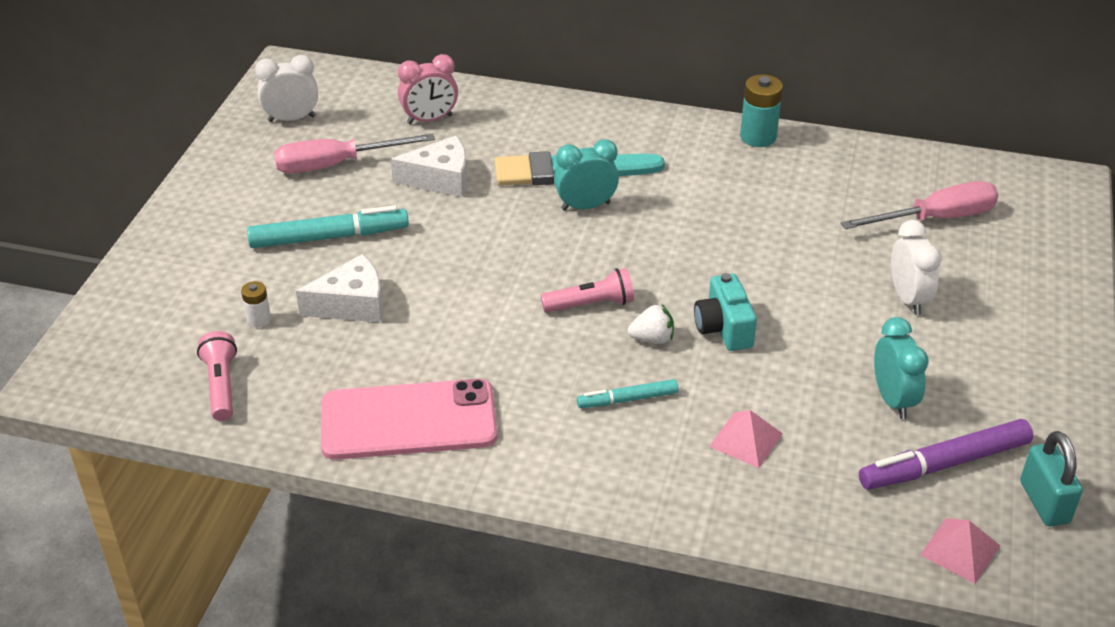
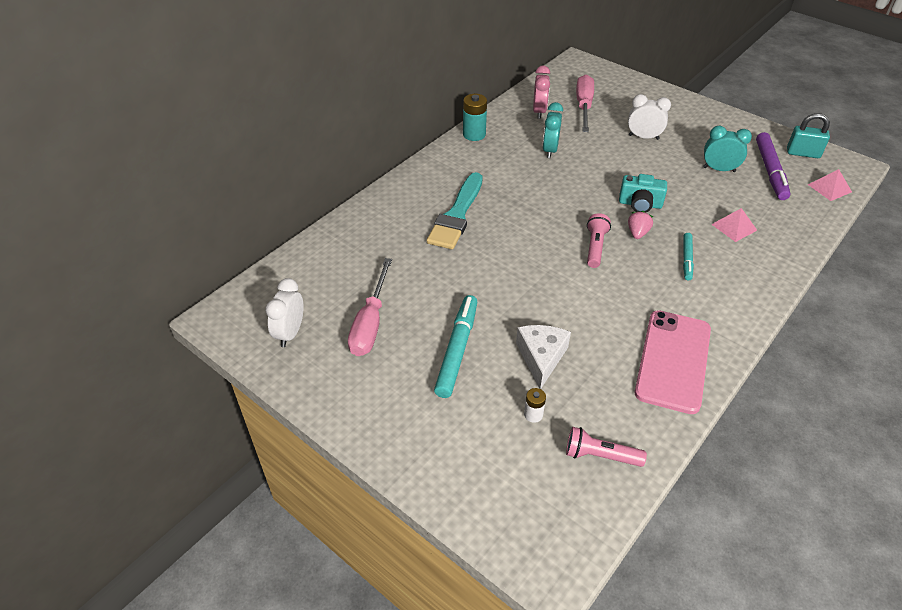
camera: 65 degrees left, 5 degrees up
white cheese [391,136,467,197] -> none
pink clock [398,54,458,124] -> pink clock moved to [533,65,550,119]
turquoise clock [554,139,619,211] -> turquoise clock moved to [543,102,563,158]
white strawberry [628,304,674,344] -> pink strawberry [628,211,653,239]

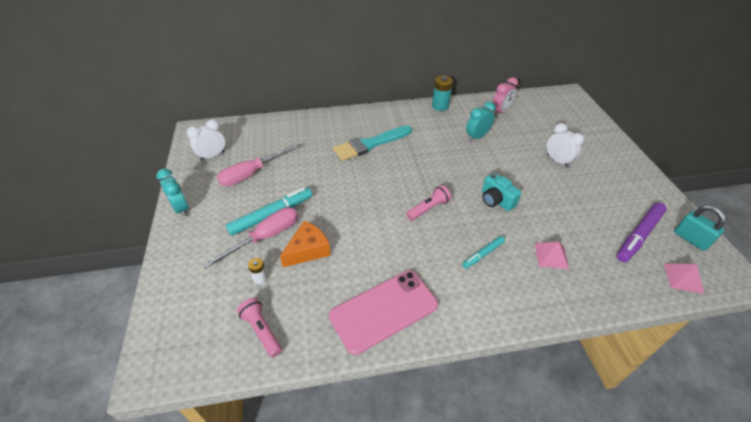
camera: 40 degrees right, 0 degrees up
white cheese [516,325,571,389] -> orange cheese [280,221,331,267]
pink screwdriver [576,74,594,132] -> pink screwdriver moved to [202,207,298,269]
pink strawberry [628,211,653,239] -> none
turquoise clock [703,126,752,172] -> turquoise clock moved to [156,169,189,217]

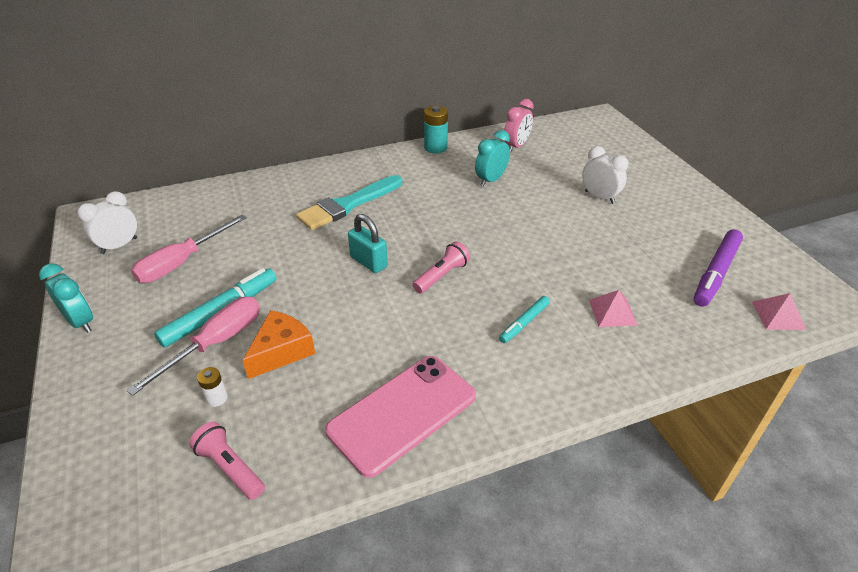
camera: 10 degrees left, 5 degrees down
turquoise camera [482,172,522,211] -> none
turquoise padlock [674,205,726,251] -> turquoise padlock moved to [348,214,388,273]

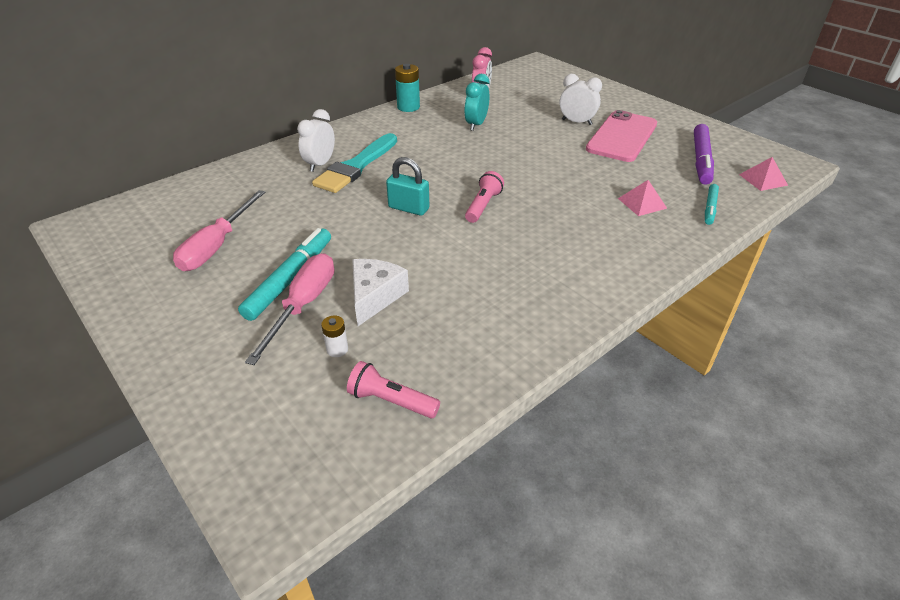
camera: 20 degrees left, 0 degrees up
turquoise clock [39,263,93,333] -> none
white clock [77,191,137,254] -> white clock moved to [297,109,335,172]
orange cheese [242,310,315,379] -> white cheese [352,259,409,326]
pink phone [325,356,476,478] -> pink phone moved to [586,110,657,162]
turquoise marker [499,296,550,343] -> turquoise marker moved to [705,184,719,225]

